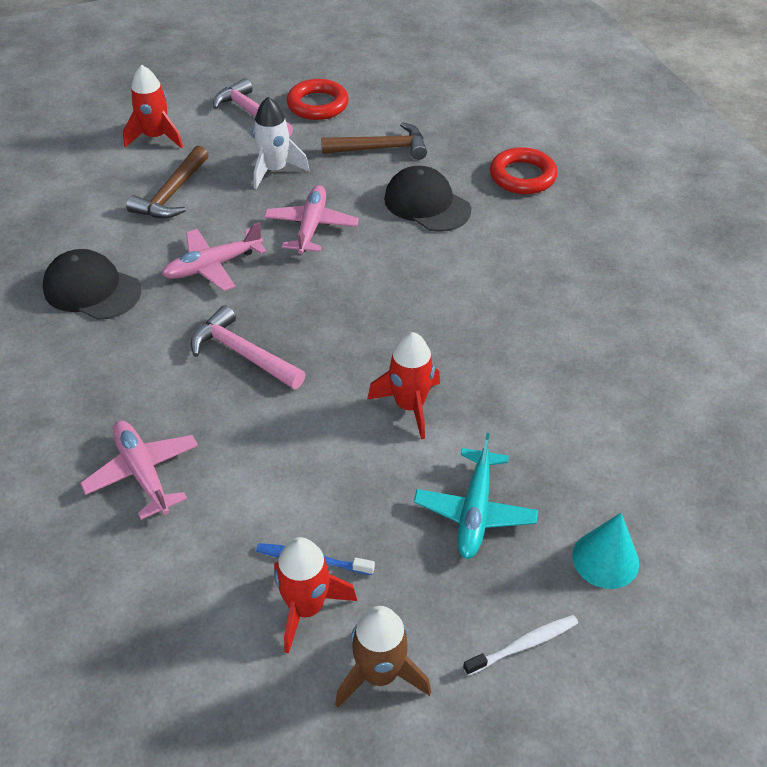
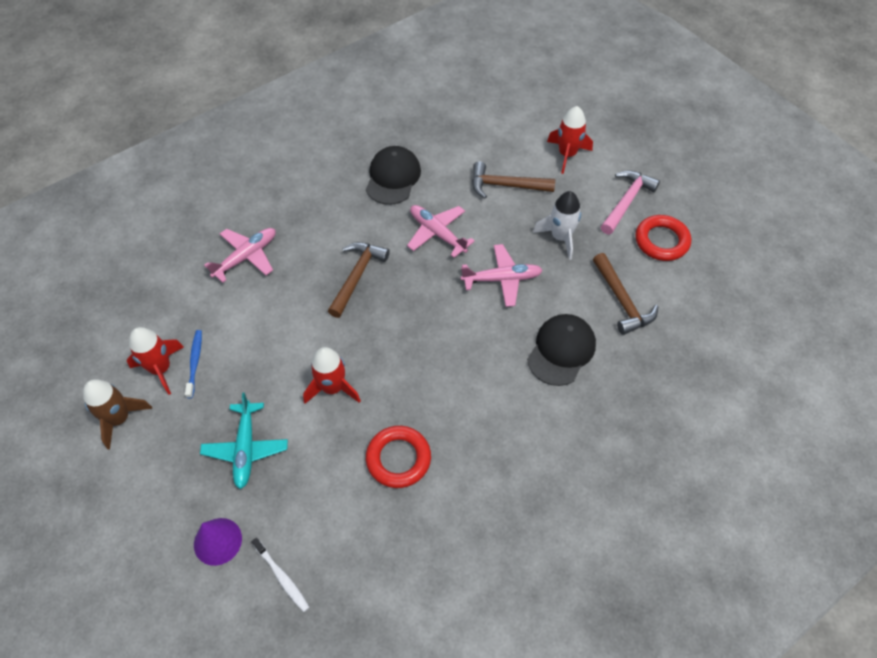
camera: 75 degrees right, 10 degrees up
pink hammer [191,305,306,389] -> brown hammer [328,242,390,318]
turquoise plane [414,433,538,559] -> turquoise plane turned 90 degrees counterclockwise [200,393,288,489]
white toothbrush [463,615,578,676] -> white toothbrush moved to [252,538,309,612]
red ring [490,147,558,194] -> red ring moved to [366,426,431,488]
turquoise cone [572,513,639,589] -> purple cone [194,518,242,566]

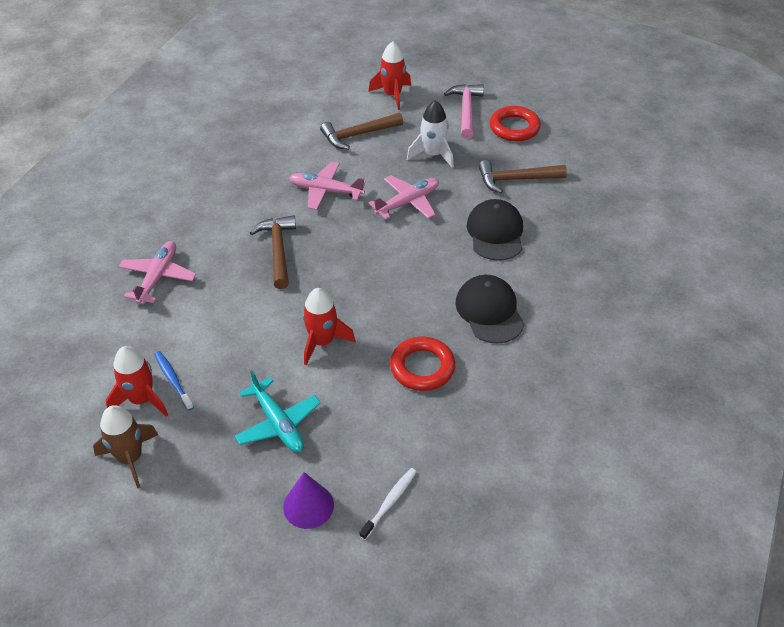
camera: 30 degrees left, 10 degrees down
white toothbrush [252,538,309,612] -> white toothbrush turned 75 degrees counterclockwise [359,468,417,540]
black cap [366,146,421,205] -> black cap moved to [456,275,525,344]
brown hammer [593,253,658,335] -> brown hammer turned 135 degrees clockwise [478,160,567,193]

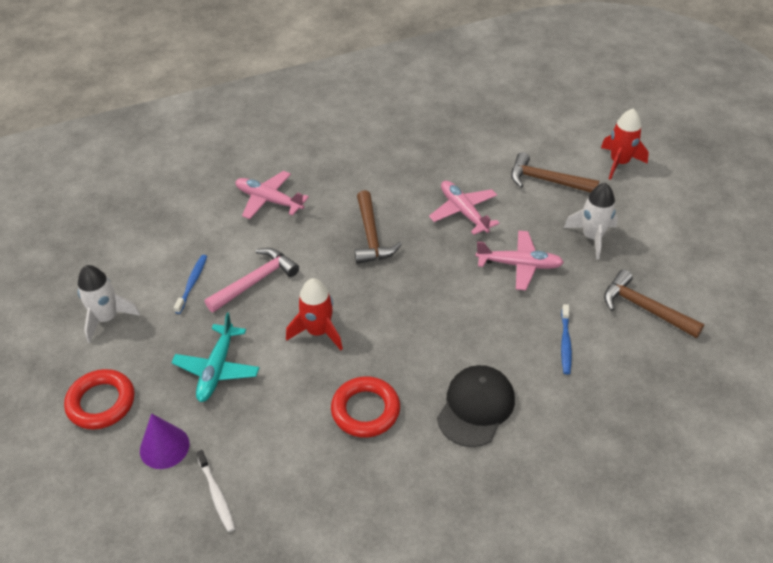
camera: 45 degrees right, 0 degrees up
brown rocket [93,405,158,488] -> white rocket [78,265,140,343]
red rocket [106,346,168,417] -> none
pink plane [119,241,196,304] -> pink plane turned 120 degrees counterclockwise [235,171,309,219]
brown hammer [250,215,296,289] -> brown hammer turned 135 degrees clockwise [355,190,402,264]
white toothbrush [359,468,417,540] -> white toothbrush turned 75 degrees clockwise [196,450,235,532]
pink hammer [444,84,484,139] -> pink hammer moved to [204,248,299,313]
black cap [467,199,523,261] -> blue toothbrush [561,304,572,374]
red ring [490,106,541,141] -> red ring moved to [64,369,134,429]

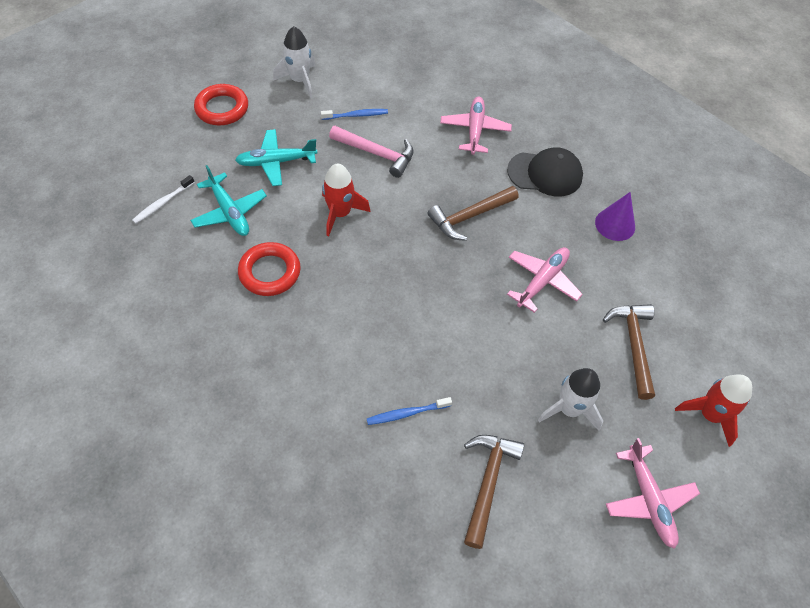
camera: 65 degrees right, 10 degrees up
purple cone [140,413,189,469] -> purple cone moved to [595,192,635,241]
black cap [437,365,515,447] -> black cap moved to [507,147,583,196]
pink plane [476,231,564,290] -> pink plane moved to [606,438,700,549]
none -> turquoise plane [190,165,267,236]

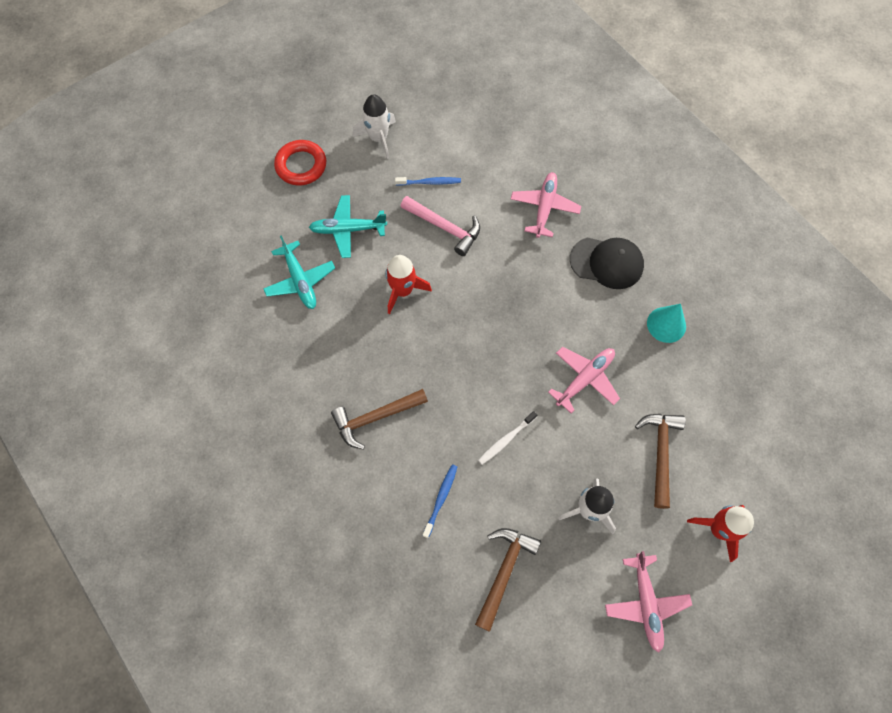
camera: 10 degrees right, 10 degrees up
white toothbrush [132,175,195,224] -> white toothbrush moved to [478,411,537,465]
red ring [238,242,301,296] -> none
blue toothbrush [367,397,452,425] -> blue toothbrush turned 120 degrees clockwise [423,464,457,538]
brown hammer [428,186,519,241] -> brown hammer moved to [331,389,428,449]
purple cone [595,192,635,241] -> turquoise cone [647,304,686,343]

